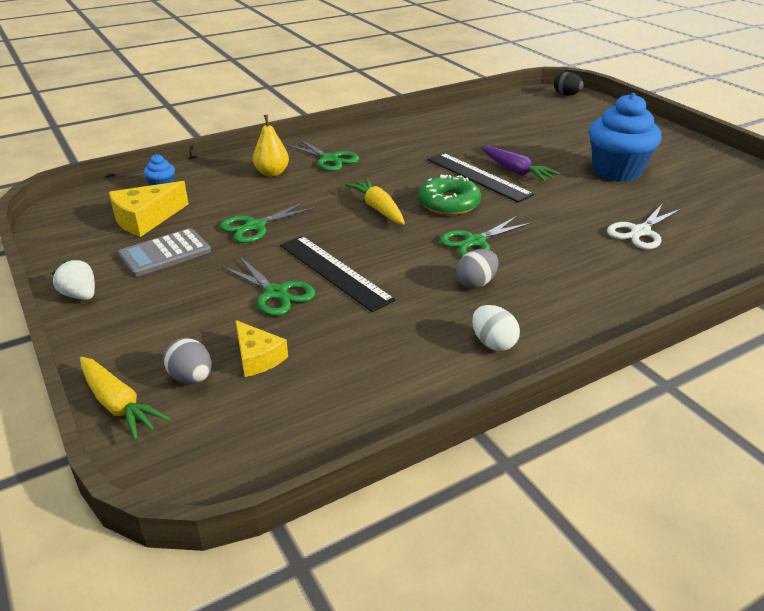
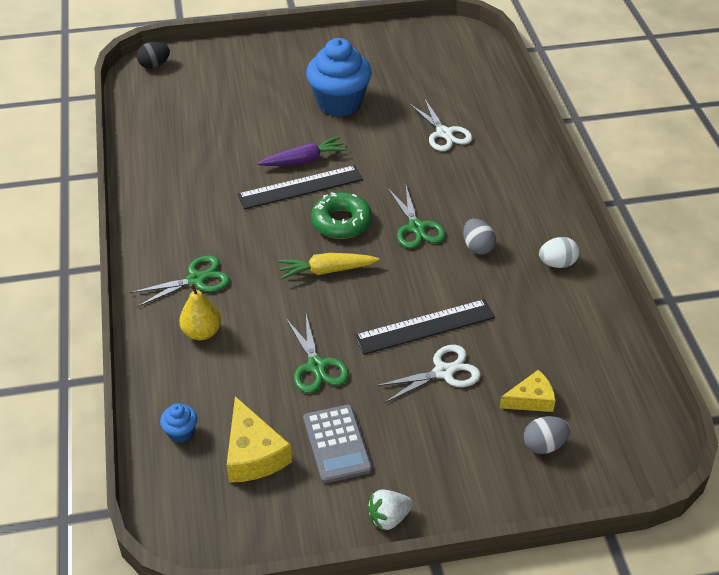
camera: 70 degrees left, 10 degrees up
yellow carrot [80,357,171,440] -> none
green scissors [221,257,315,316] -> white scissors [375,345,481,403]

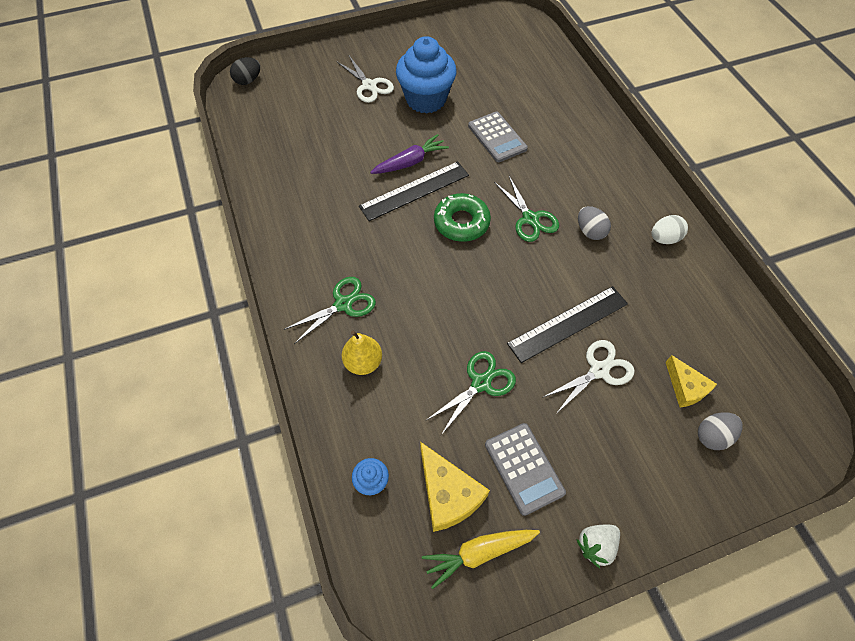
camera: 10 degrees left, 15 degrees up
yellow carrot [278,253,379,280] -> yellow carrot moved to [422,530,540,589]
green scissors [286,314,349,393] -> green scissors turned 105 degrees counterclockwise [427,351,516,435]
white scissors [409,98,473,151] -> white scissors moved to [336,56,394,103]
yellow cheese [500,370,556,412] -> yellow cheese turned 90 degrees clockwise [666,355,717,408]
none -> grey calculator [468,112,528,162]

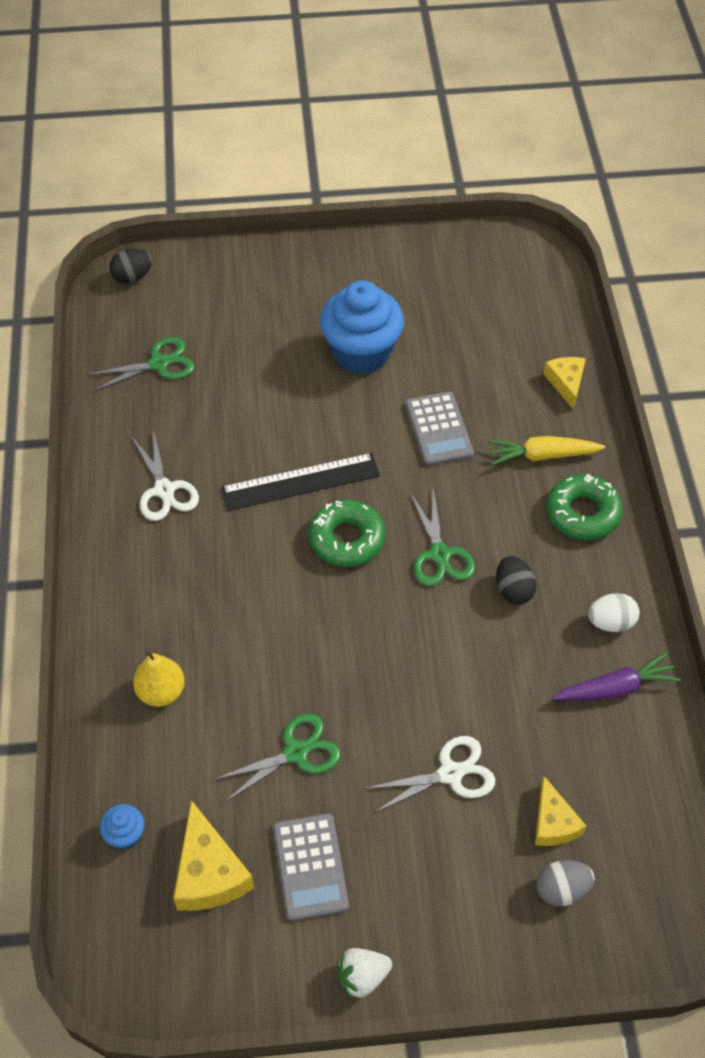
camera: 15 degrees right, 5 degrees down
green scissors [284,277,376,344] -> green scissors moved to [86,337,195,392]
white scissors [336,56,394,103] -> white scissors moved to [132,430,199,521]
purple carrot [370,134,449,174] -> purple carrot moved to [552,652,681,701]
yellow carrot [422,530,540,589] -> yellow carrot moved to [488,436,605,465]
black ruler [507,286,628,363] -> none
grey egg [578,206,611,240] -> black egg [496,556,537,604]
none -> yellow cheese [543,357,586,410]
none -> green donut [546,473,623,540]

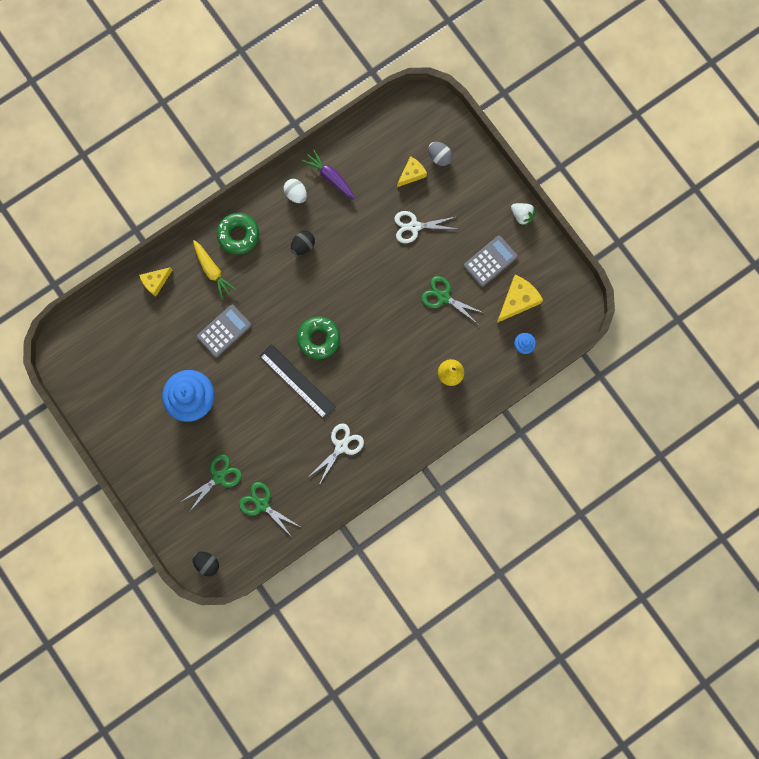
camera: 120 degrees left, 25 degrees up
white scissors [364,736,495,813] -> white scissors turned 45 degrees counterclockwise [394,211,456,243]
green scissors [410,490,475,586] -> green scissors moved to [182,454,242,511]

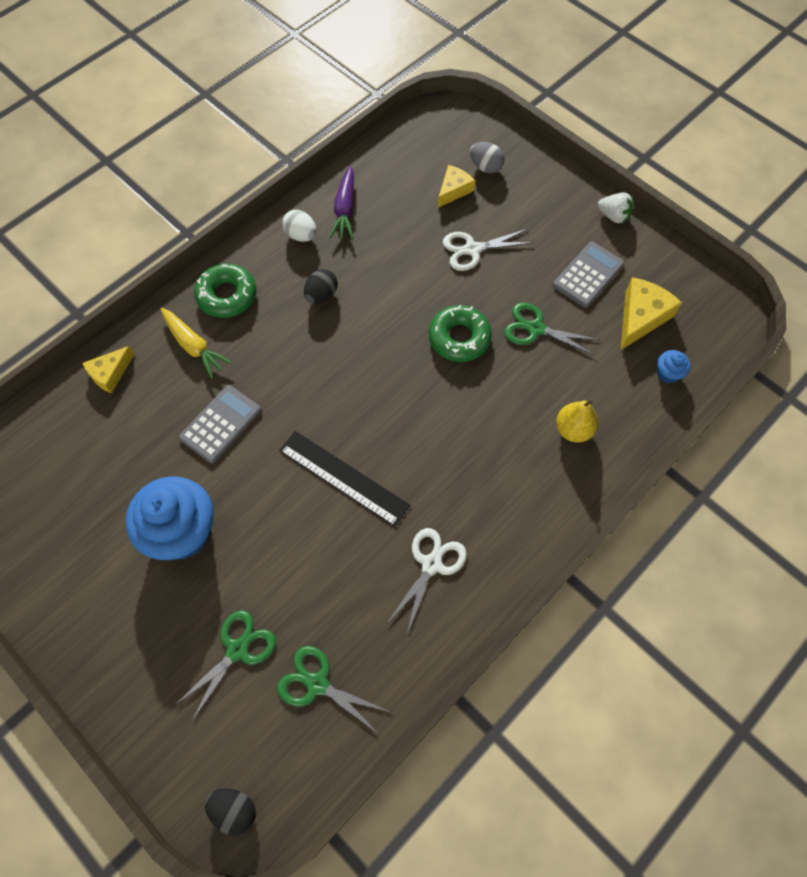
camera: 10 degrees left, 15 degrees down
green donut [297,317,340,359] -> green donut moved to [429,305,492,362]
purple carrot [302,149,355,200] -> purple carrot turned 120 degrees counterclockwise [329,166,354,240]

